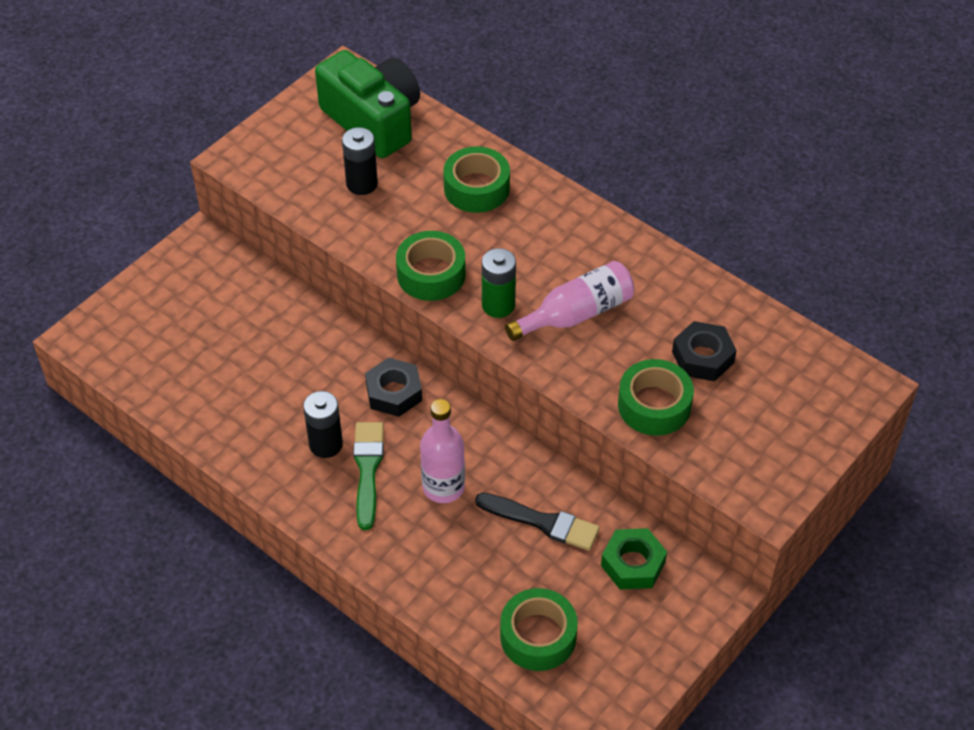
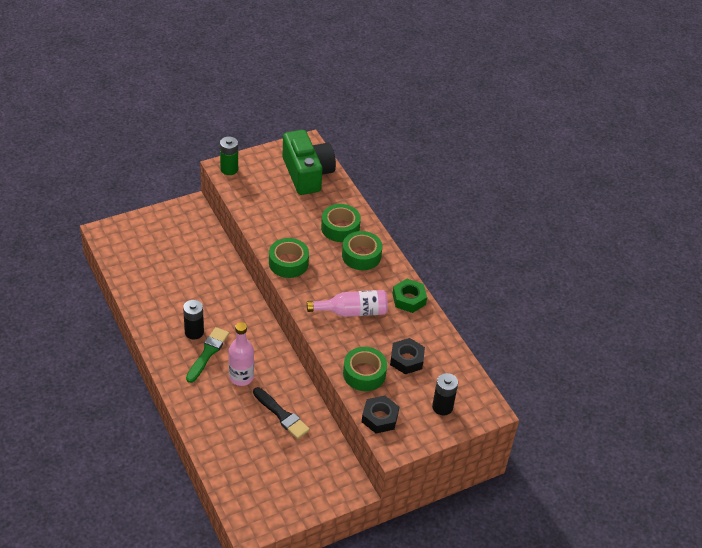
camera: 20 degrees right, 5 degrees down
black battery [342,127,378,195] -> black battery moved to [432,373,458,415]
black nut [365,358,422,417] -> black nut moved to [362,396,399,433]
green battery [482,248,516,318] -> green battery moved to [220,137,238,175]
green tape [500,588,578,671] -> green tape moved to [342,231,382,270]
green nut [601,528,667,589] -> green nut moved to [393,279,427,313]

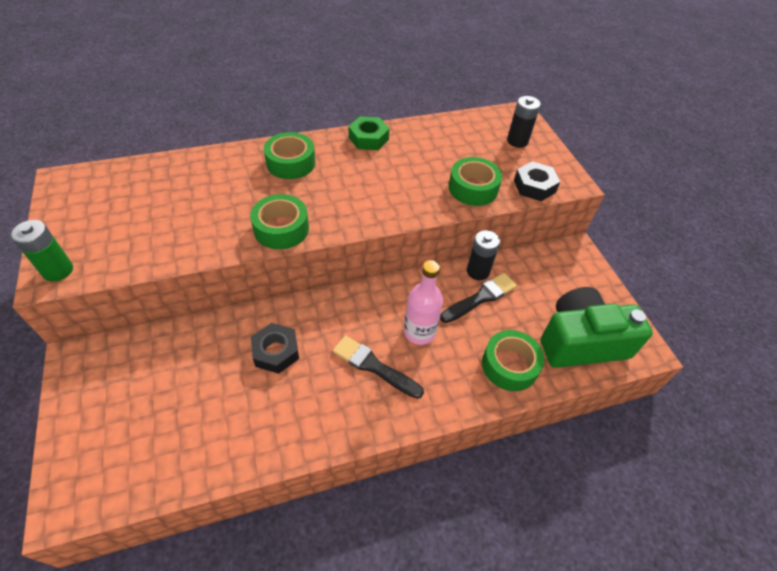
camera: 80 degrees left, 5 degrees up
black battery [183,300,204,340] -> black battery moved to [467,230,500,280]
green brush [186,327,229,383] -> black brush [333,336,424,399]
green camera [282,130,336,195] -> green camera moved to [541,287,653,368]
pink bottle [307,290,388,317] -> none
green tape [321,204,361,242] -> green tape moved to [482,330,544,391]
black nut [390,338,425,374] -> black nut moved to [251,323,299,374]

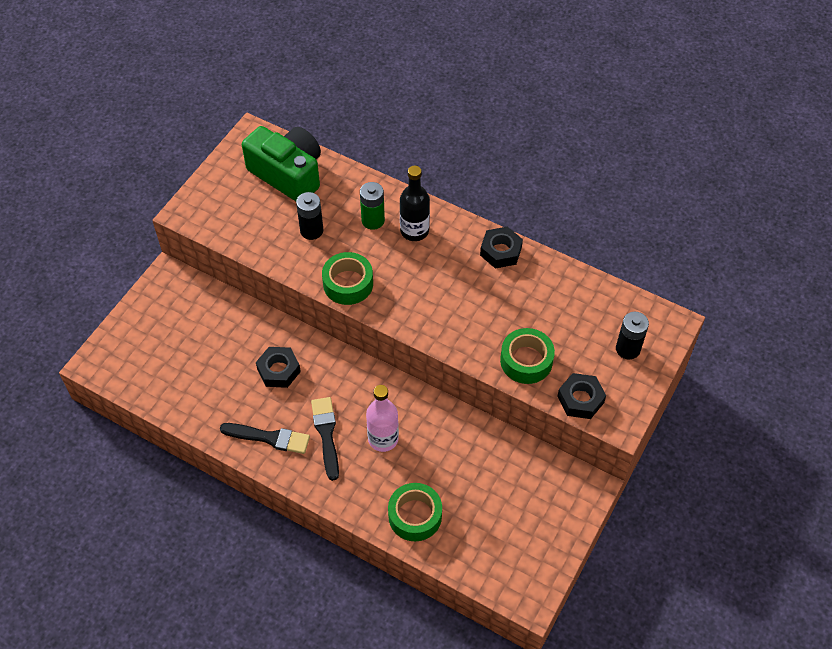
camera: 50 degrees right, 5 degrees up
green battery [11,220,73,282] -> green battery moved to [360,182,385,230]
green tape [264,132,315,179] -> black bottle [400,166,430,241]
green nut [349,117,389,150] -> black nut [480,227,523,269]
black brush [440,273,517,323] -> black brush moved to [220,423,310,454]
black battery [467,230,500,280] -> black battery moved to [296,192,323,240]
green camera [541,287,653,368] -> green camera moved to [242,126,321,201]

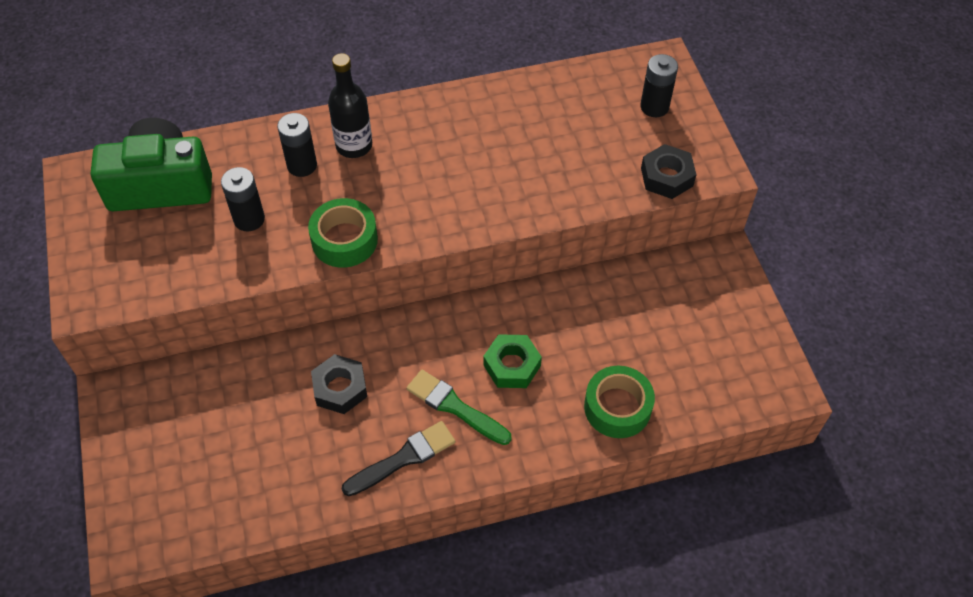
camera: 45 degrees left, 0 degrees up
black brush [311,397,339,481] -> green brush [407,370,512,445]
green battery [360,182,385,230] -> black battery [277,113,317,177]
pink bottle [366,385,399,452] -> green nut [483,334,542,388]
black nut [480,227,523,269] -> none
green tape [500,328,555,384] -> none

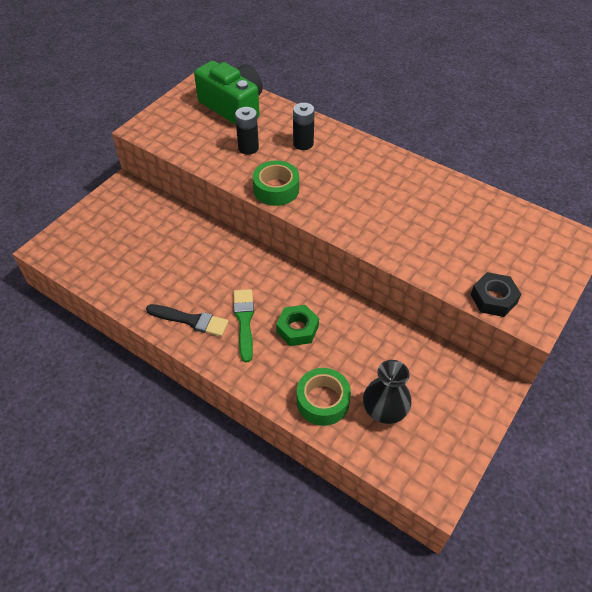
camera: 50 degrees right, 5 degrees down
black nut [311,354,367,414] -> none
black bottle [328,53,372,158] -> none
black battery [640,54,678,117] -> none
none -> black vase [363,360,412,424]

